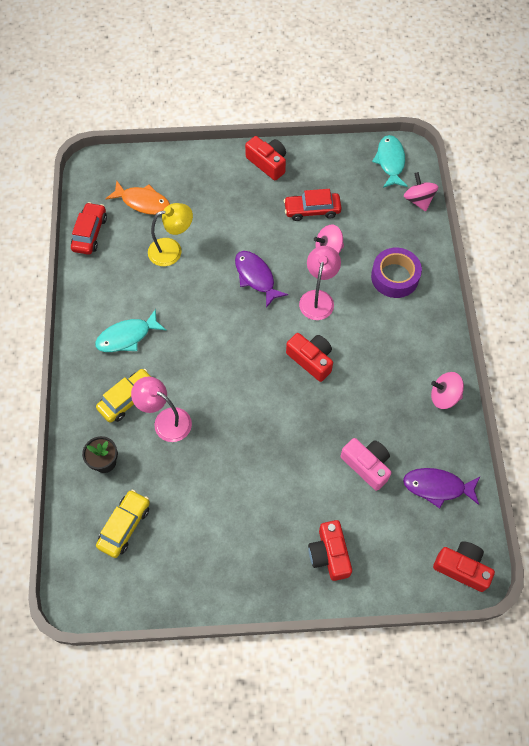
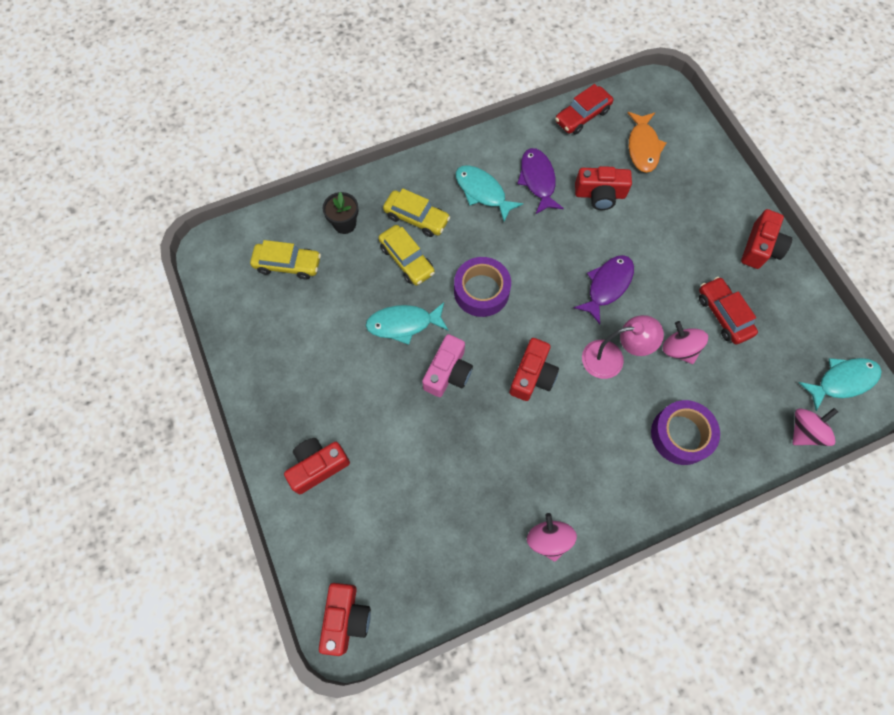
camera: 70 degrees right, 5 degrees up
red car [71,202,107,255] -> red car turned 150 degrees clockwise [555,84,613,135]
pink lamp [131,377,192,442] -> yellow car [379,225,435,286]
yellow lamp [148,203,193,266] -> red camera [575,166,632,210]
pink camera [341,438,391,491] -> pink camera moved to [422,334,473,397]
purple fish [403,468,480,509] -> purple fish moved to [517,148,564,215]
none -> turquoise fish [366,302,448,345]
none -> purple tape [454,257,511,317]

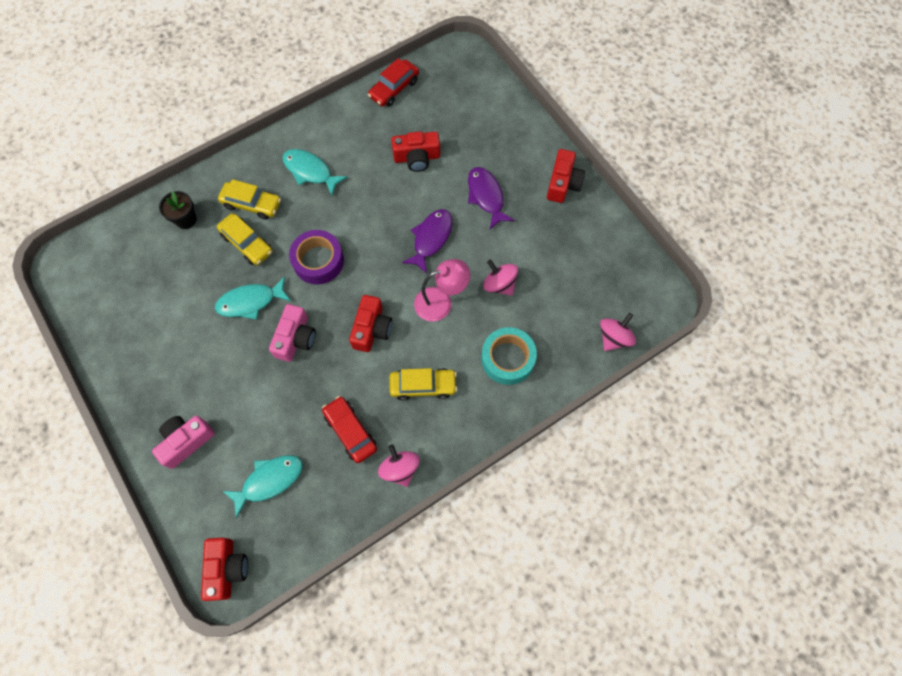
camera: 10 degrees left, 0 degrees up
yellow car [250,240,321,279] -> yellow car moved to [389,368,457,401]
red camera [284,438,350,494] -> pink camera [152,416,215,469]
purple fish [517,148,564,215] -> purple fish moved to [468,167,514,229]
orange fish [628,112,666,173] -> none
purple tape [651,400,720,465] -> turquoise tape [481,327,537,385]
red car [699,277,758,344] -> red car moved to [322,396,377,463]
turquoise fish [798,358,882,411] -> turquoise fish moved to [223,455,303,518]

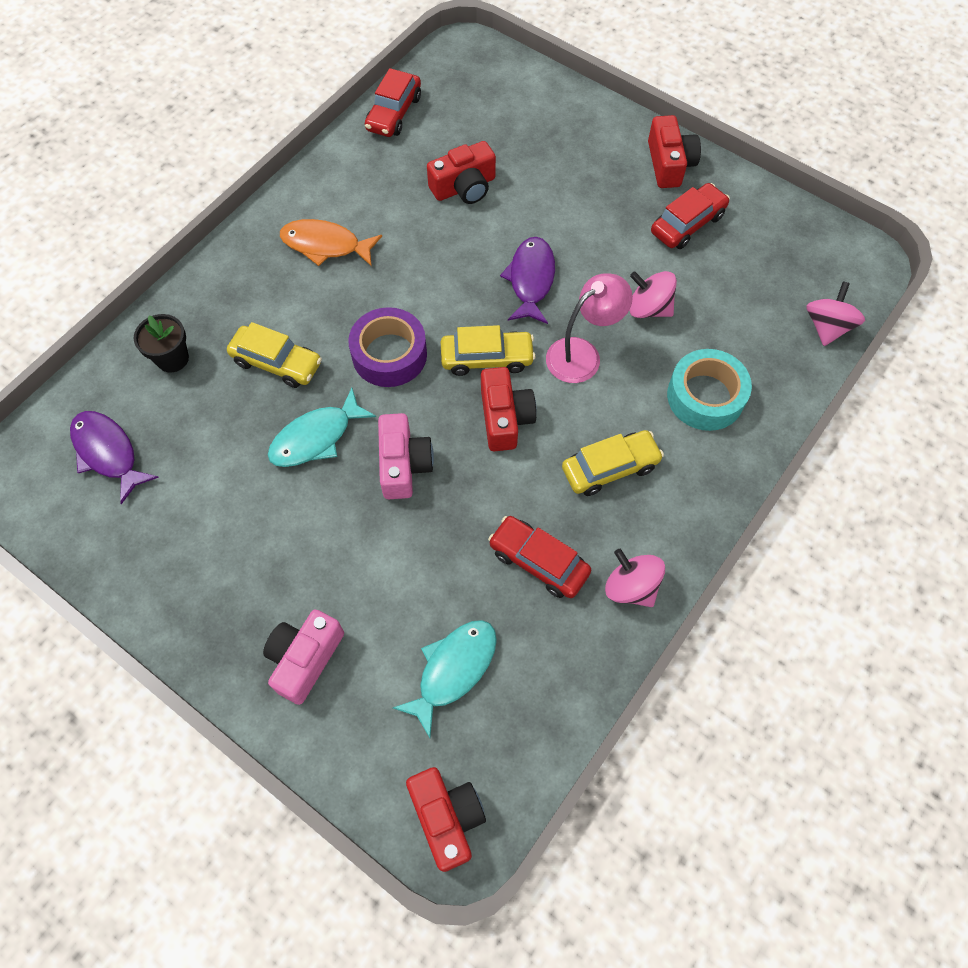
camera: 20 degrees left, 5 degrees down
yellow car [218,179,281,220] -> yellow car moved to [441,325,536,376]
turquoise fish [283,149,348,196] -> orange fish [280,219,382,266]
purple fish [468,167,514,229] -> purple fish moved to [70,411,159,504]
none -> red car [651,183,730,249]

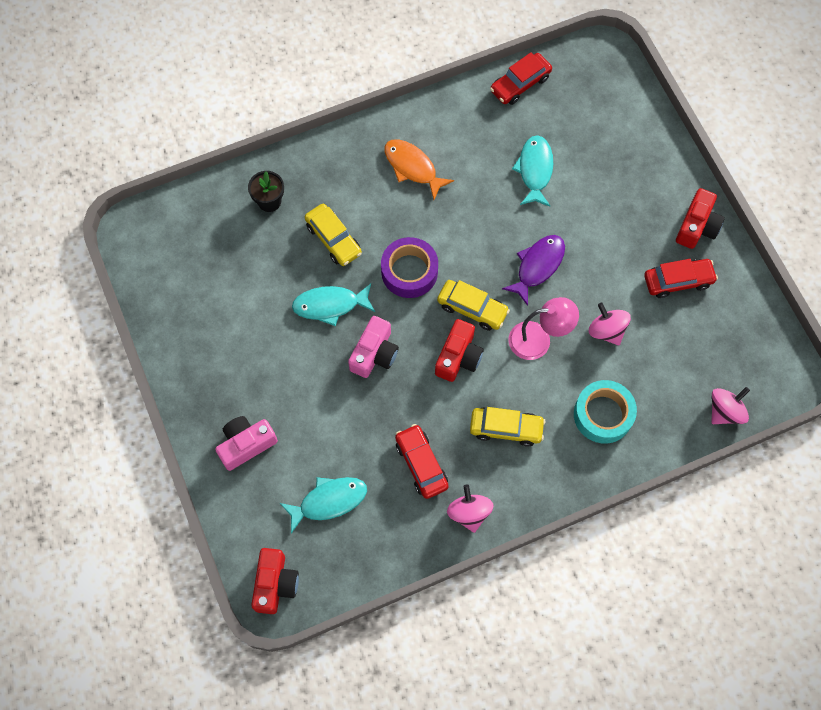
camera: 30 degrees right, 5 degrees up
purple fish [70,411,159,504] -> none
red camera [427,141,496,204] -> turquoise fish [512,135,553,207]

